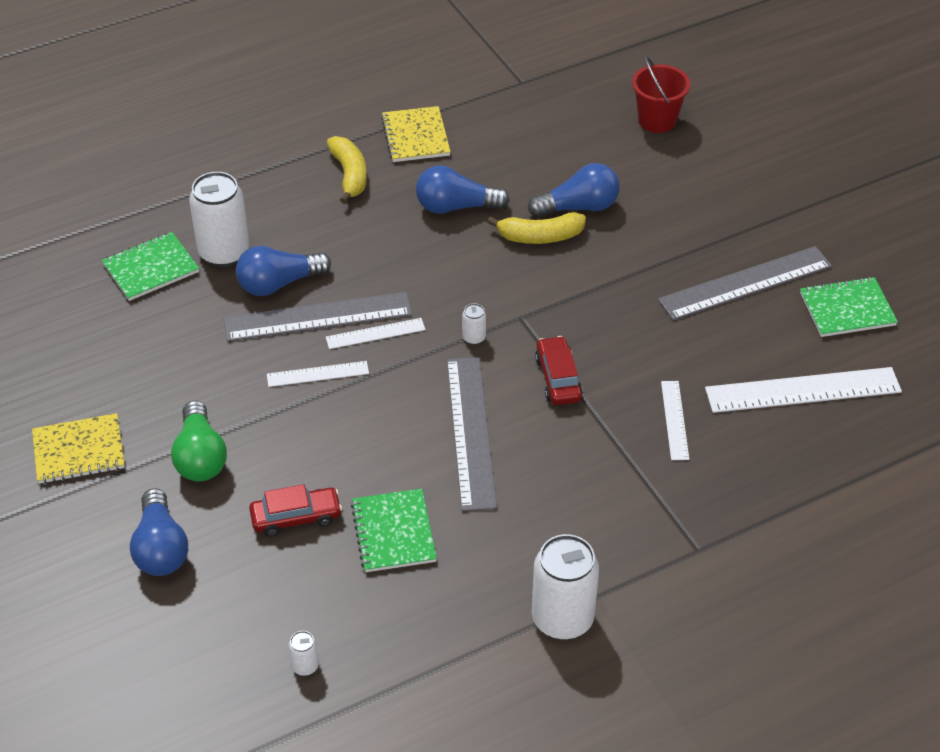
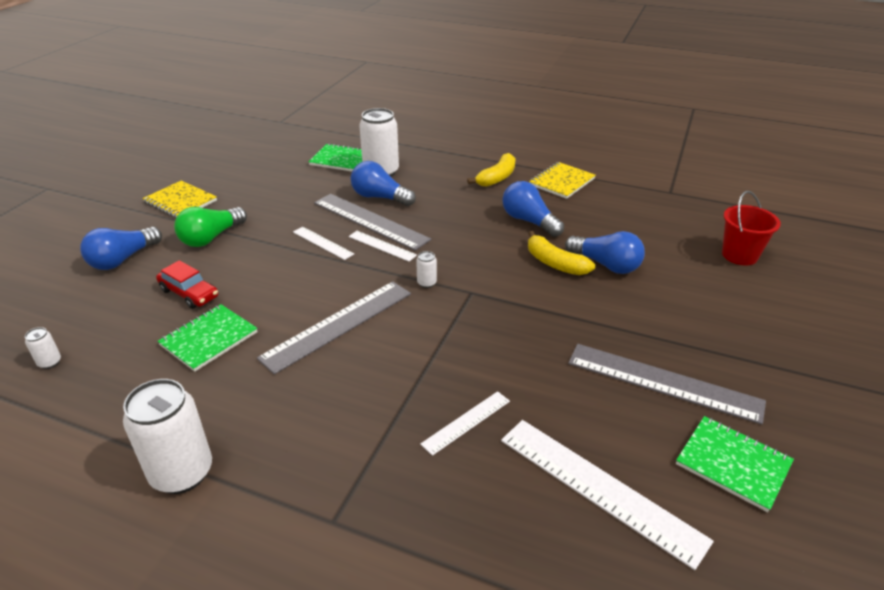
camera: 50 degrees right, 10 degrees down
red car [535,336,583,405] -> none

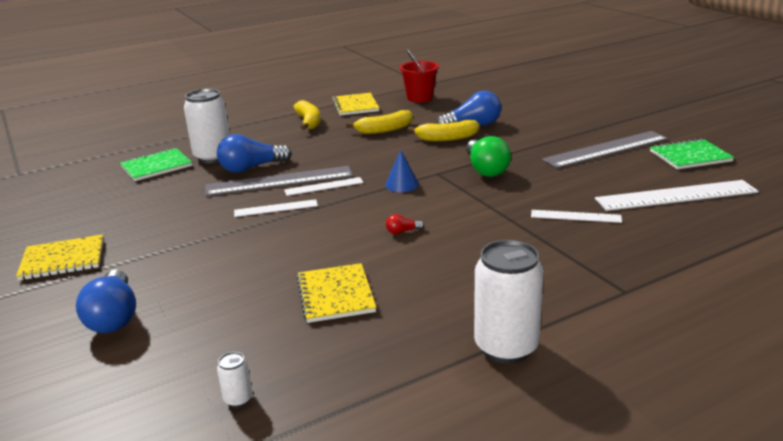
camera: 50 degrees left, 10 degrees down
red car [156,260,218,309] -> none
green notebook [158,304,257,372] -> yellow notebook [296,263,376,323]
green light bulb [174,207,247,247] -> green light bulb moved to [466,136,511,177]
grey ruler [257,281,411,375] -> red light bulb [386,214,424,234]
white can [416,251,437,288] -> blue cone [385,149,419,192]
white ruler [420,391,510,456] -> white ruler turned 75 degrees counterclockwise [531,210,622,223]
blue light bulb [502,181,564,237] -> yellow banana [346,110,413,134]
red bucket [722,191,781,265] -> red bucket moved to [399,49,439,103]

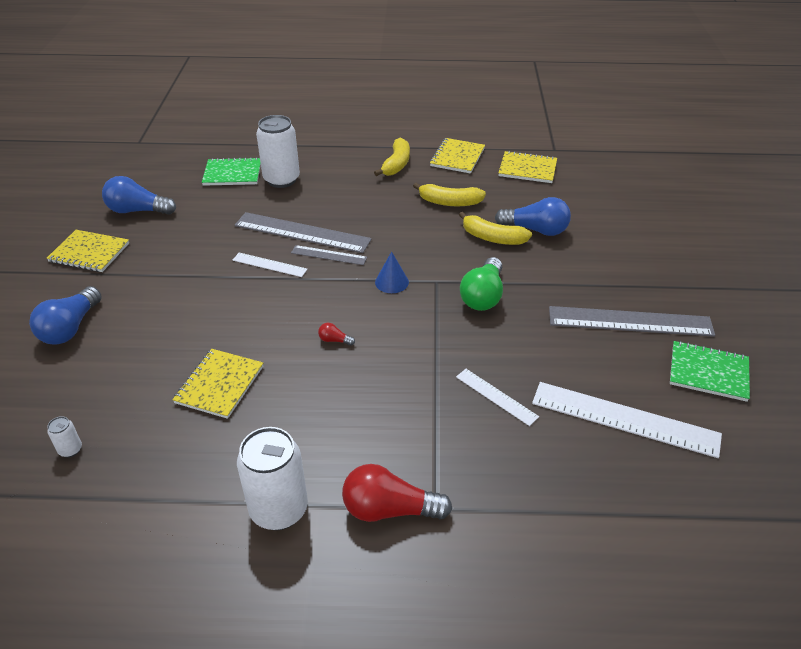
camera: 30 degrees right, 15 degrees up
blue light bulb [217,134,292,173] -> blue light bulb moved to [102,176,176,215]
white ruler [284,177,363,196] -> grey ruler [291,245,367,265]
red bucket [399,49,439,103] -> yellow notebook [499,151,557,183]
none -> red light bulb [342,464,452,522]

